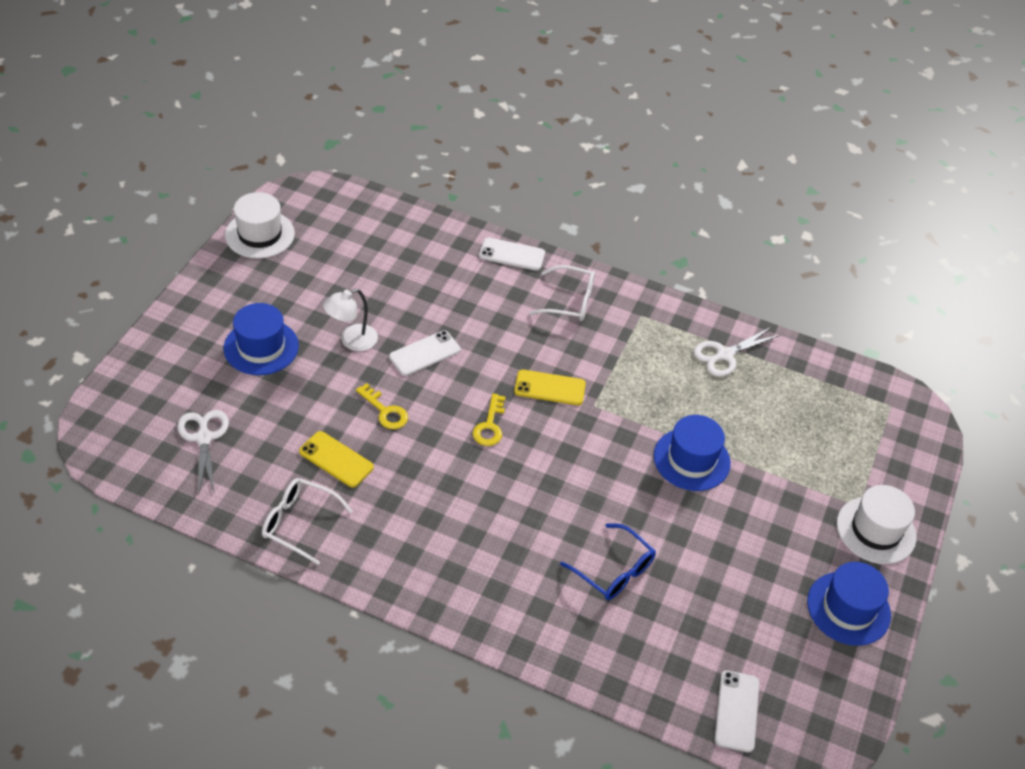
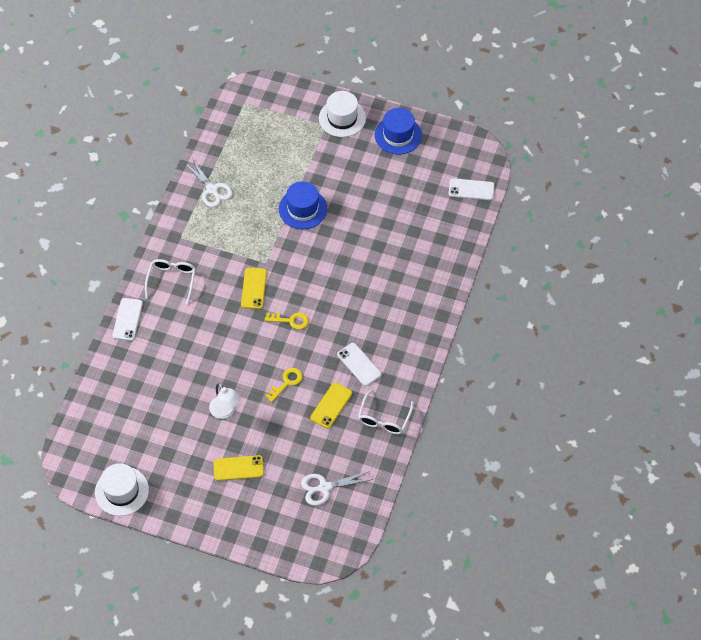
camera: 90 degrees left, 10 degrees up
blue hat [224,303,299,375] -> yellow phone [213,455,264,481]
white phone [389,331,460,376] -> white phone moved to [337,343,382,386]
blue glasses [560,523,656,600] -> none

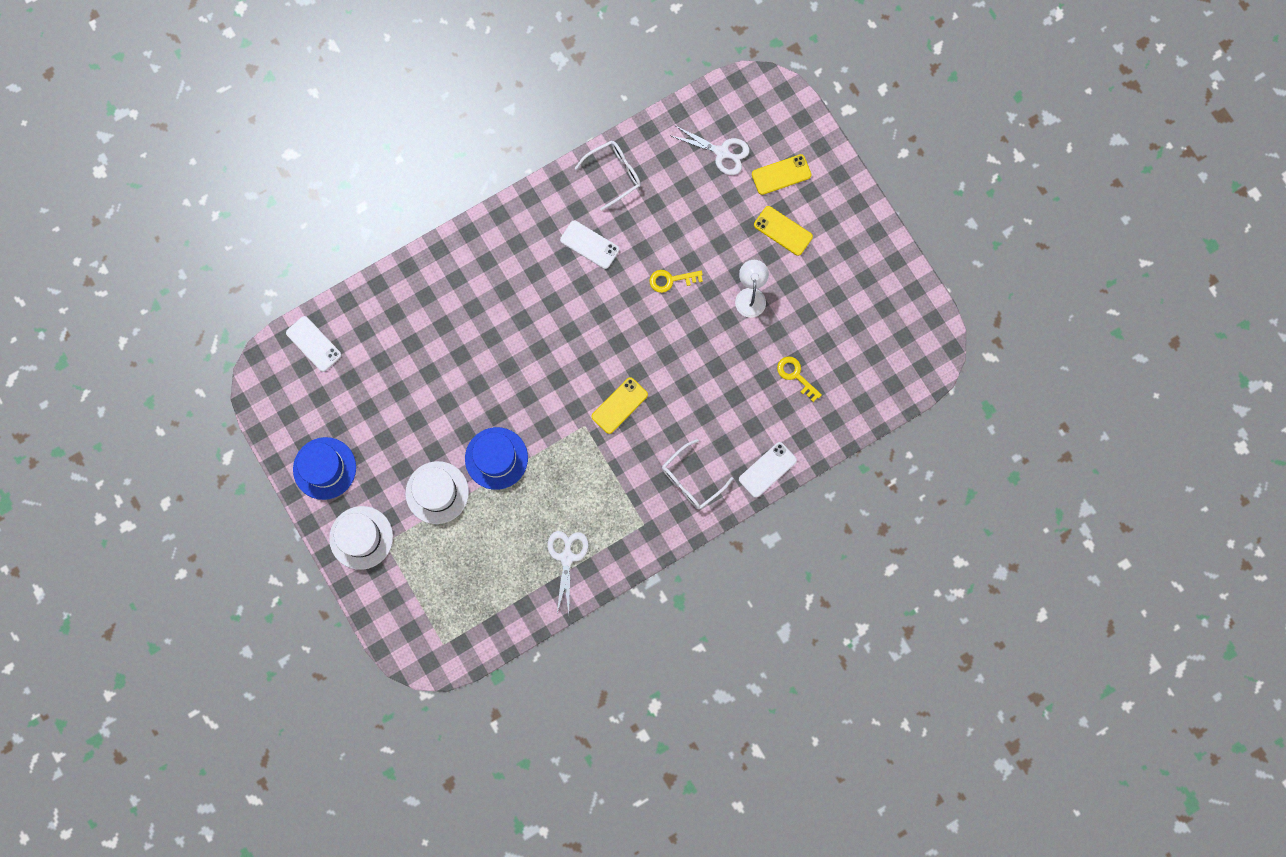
camera: 140 degrees left, 20 degrees up
white hat [95,463,149,516] -> white hat moved to [405,461,469,524]
yellow key [265,312,309,329] -> yellow key moved to [777,357,822,402]
yellow phone [311,382,352,428] -> yellow phone moved to [752,154,811,195]
white phone [337,343,382,386] -> white phone turned 60 degrees counterclockwise [560,220,619,269]

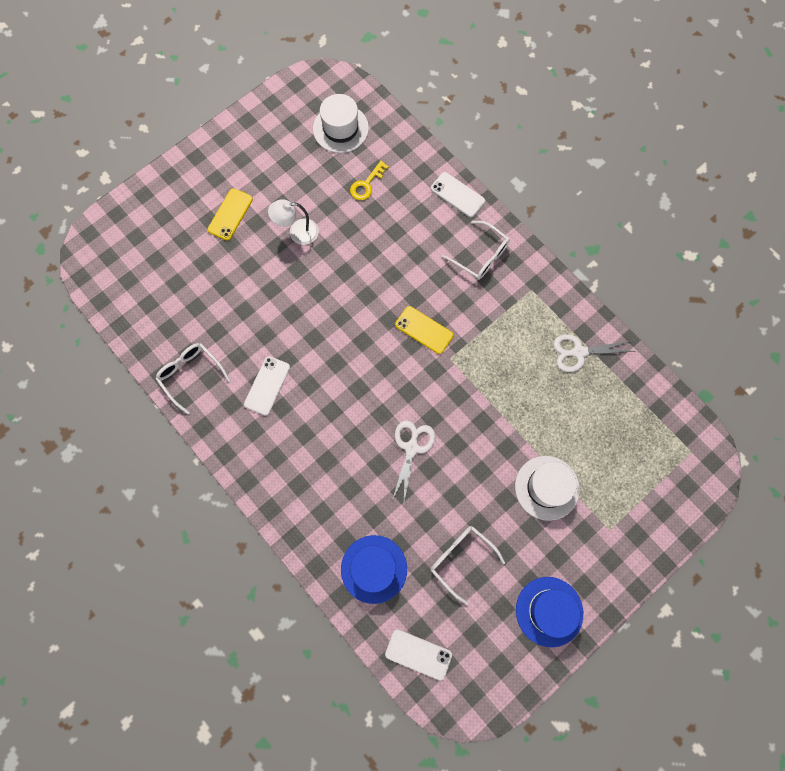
camera: 100 degrees left, 5 degrees down
white phone [286,316,341,372] -> white phone turned 75 degrees clockwise [385,629,452,681]
white hat [329,506,393,570] -> white hat moved to [313,94,369,153]
blue hat [465,427,528,490] -> blue hat moved to [341,535,407,604]
yellow key [650,270,703,293] -> none
white scissors [669,125,750,175] -> white scissors moved to [392,420,435,501]
yellow phone [752,154,811,195] -> none
none -> white glasses [430,526,505,605]

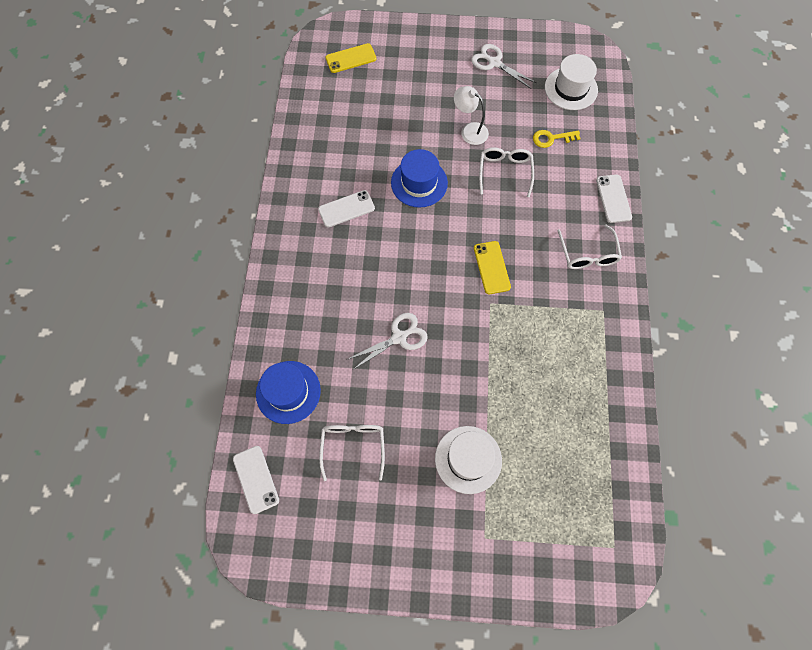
camera: 45 degrees right, 5 degrees down
white glasses [155,343,230,414] -> white glasses moved to [479,147,534,197]
yellow phone [207,188,253,240] -> yellow phone moved to [326,43,377,73]
blue hat [516,577,583,648] -> blue hat moved to [391,149,448,208]
white scissors [553,334,636,372] -> white scissors moved to [471,44,537,89]

